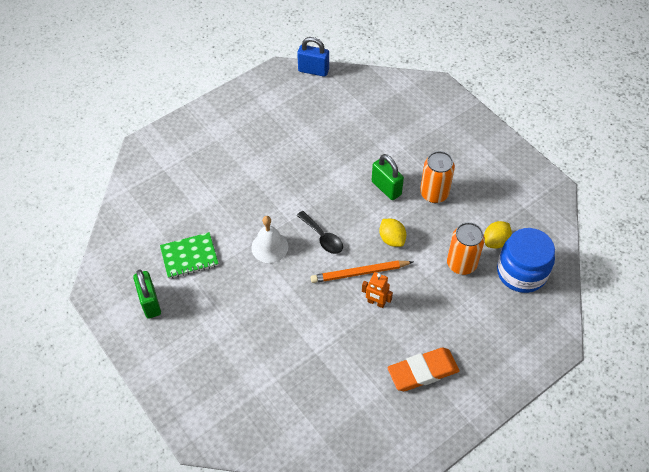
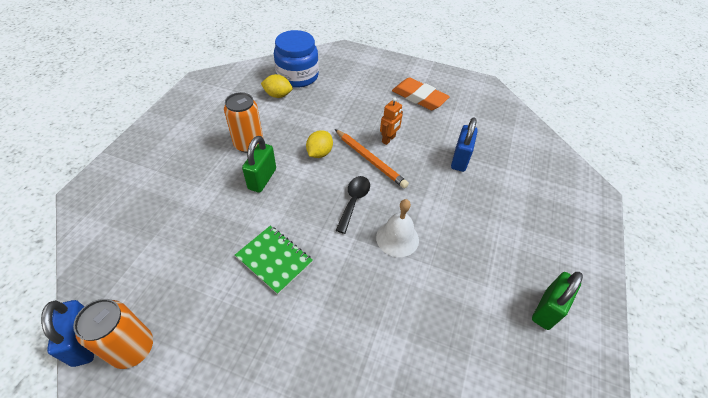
camera: 125 degrees left, 5 degrees down
green notebook [160,232,219,279] -> green notebook moved to [235,226,313,295]
orange robot [362,272,393,308] -> orange robot turned 45 degrees clockwise [380,97,403,145]
orange can [447,222,485,275] -> orange can moved to [73,299,153,369]
none -> blue padlock [451,117,478,172]

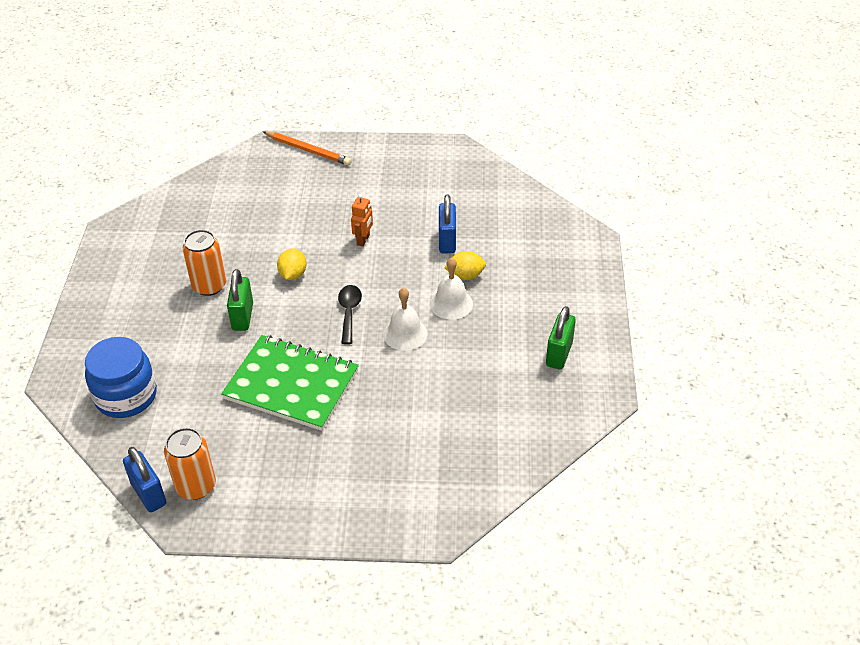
camera: 15 degrees left, 5 degrees down
green notebook [235,226,313,295] -> green notebook [221,335,359,431], size x1.74
yellow lemon [261,74,293,98] -> yellow lemon moved to [444,251,486,280]
blue jar [274,30,319,88] -> blue jar moved to [85,337,157,418]
orange pencil [335,129,409,188] -> orange pencil moved to [263,131,352,165]
orange eraser [392,77,450,110] -> none
none -> white bell [430,257,473,320]

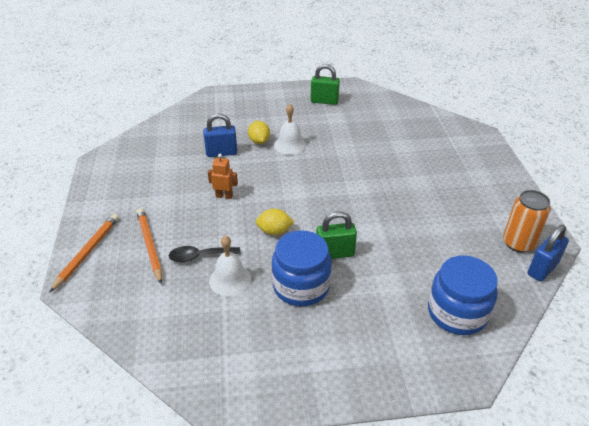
camera: 100 degrees left, 5 degrees down
orange can [183,230,226,296] -> blue jar [272,230,332,306]
green notebook [221,335,359,431] -> none
black spoon [338,285,362,344] -> black spoon moved to [169,246,240,263]
white bell [383,288,428,351] -> white bell moved to [209,236,251,297]
none -> orange pencil [136,208,162,284]

